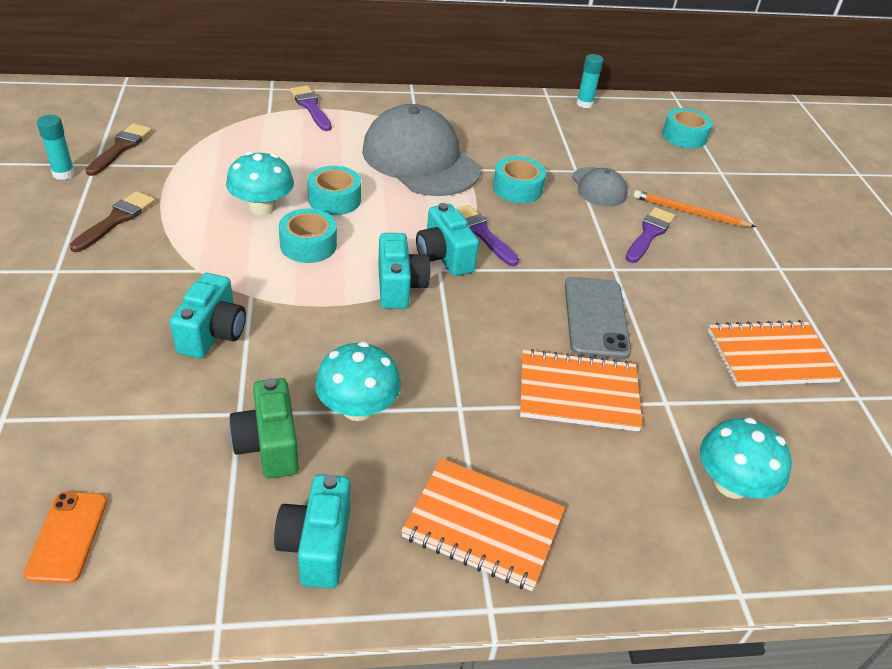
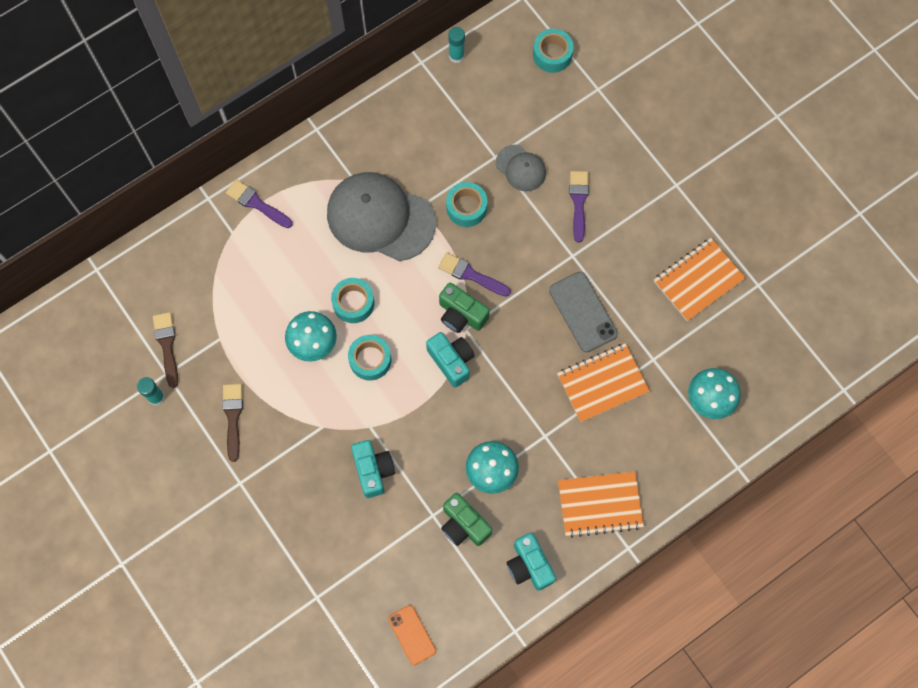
camera: 25 degrees left, 30 degrees up
turquoise camera [416,203,479,276] -> green camera [439,283,490,333]
orange pencil [633,190,756,227] -> none

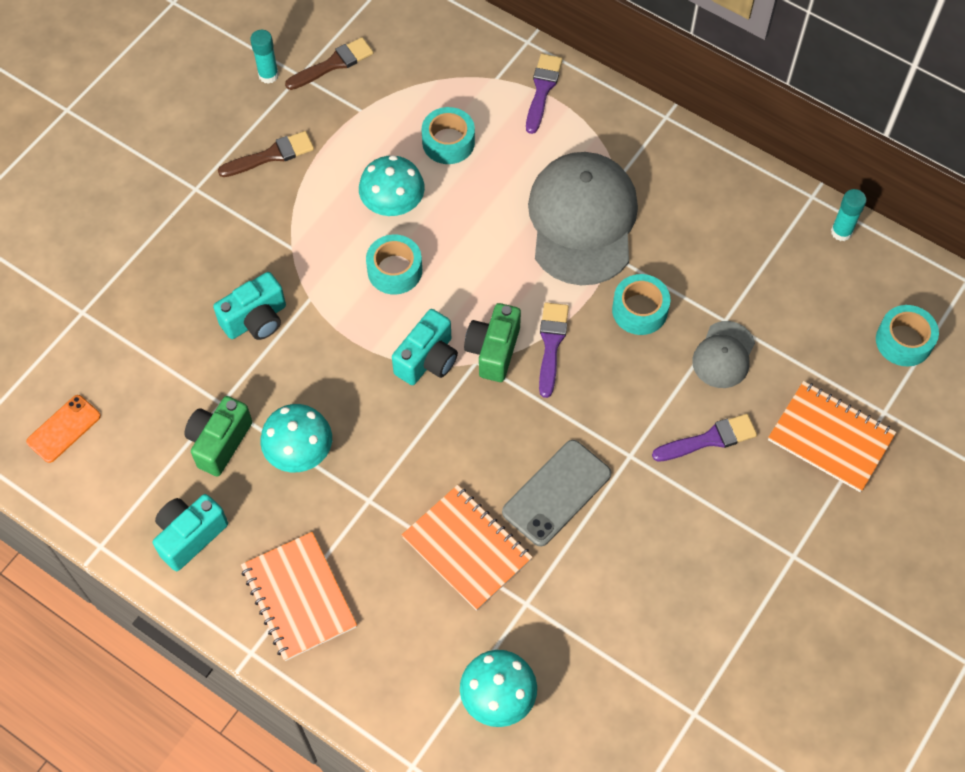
camera: 70 degrees right, 10 degrees down
turquoise tape [331,278,374,323] -> turquoise tape moved to [422,107,475,164]
orange notebook [654,238,745,321] -> orange notebook moved to [768,381,896,492]

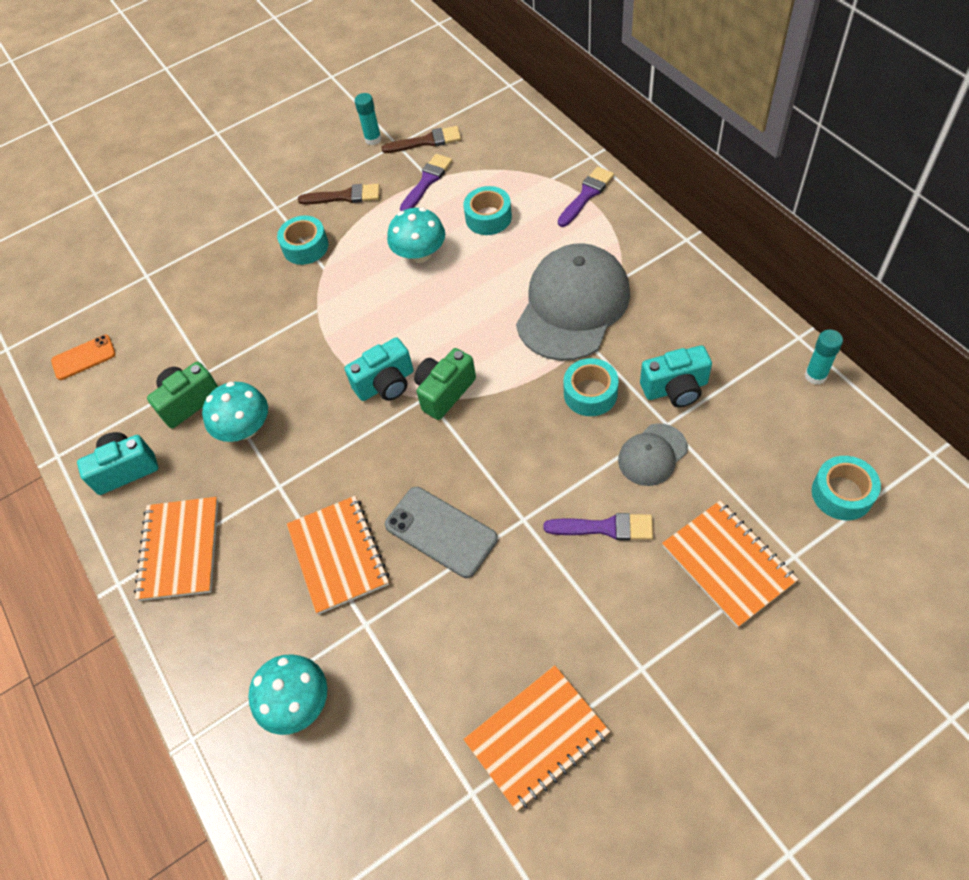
camera: 30 degrees right, 5 degrees down
turquoise camera [213,272,286,340] -> turquoise camera moved to [640,345,712,407]
turquoise tape [366,235,422,295] -> turquoise tape moved to [277,216,329,265]
grey phone [502,440,611,546] -> grey phone turned 60 degrees clockwise [385,487,498,578]
purple brush [539,302,569,398] -> purple brush moved to [400,154,452,211]
none -> orange notebook [463,665,610,811]

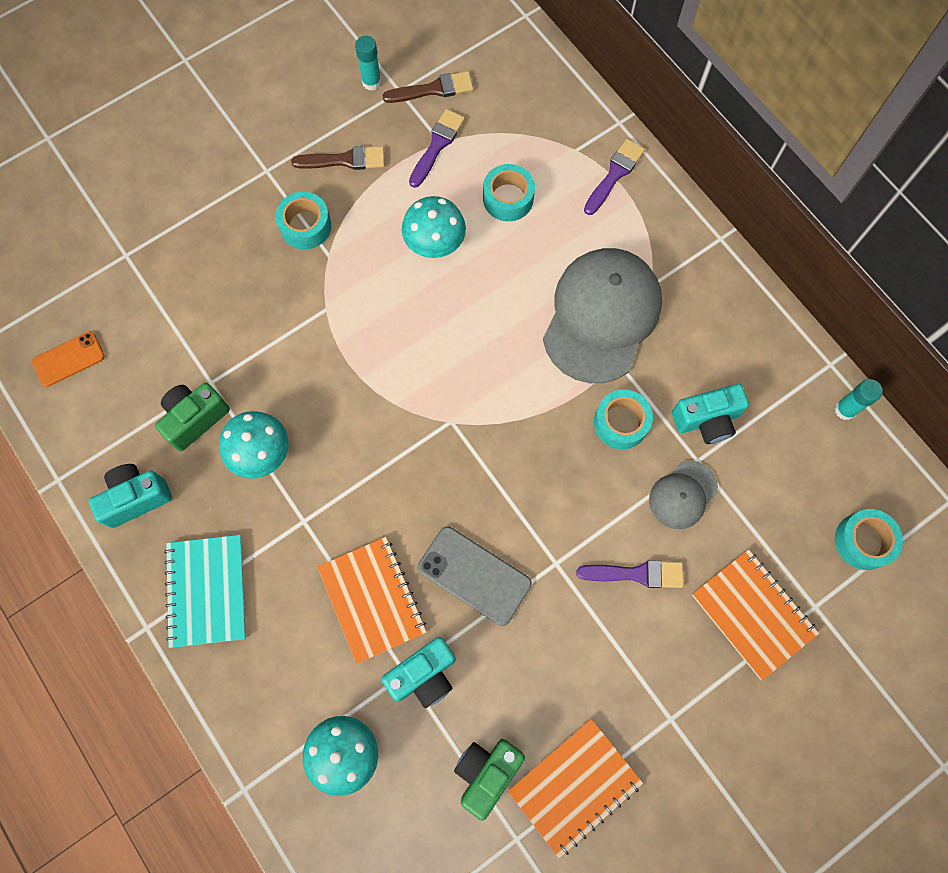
camera: 10 degrees left, 15 degrees up
orange notebook [134,497,218,601] -> turquoise notebook [164,535,246,648]
turquoise camera [345,337,414,401] -> turquoise camera moved to [382,637,456,708]
green camera [414,348,476,420] -> green camera moved to [454,739,525,821]

